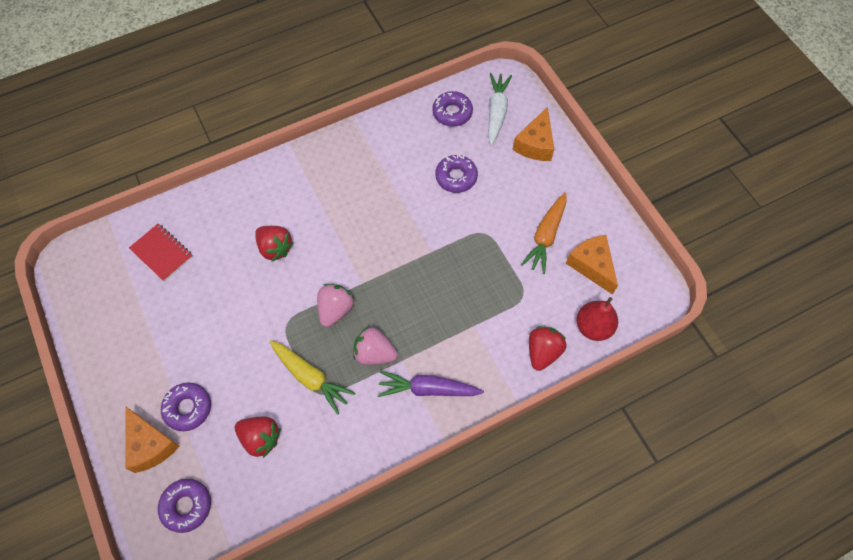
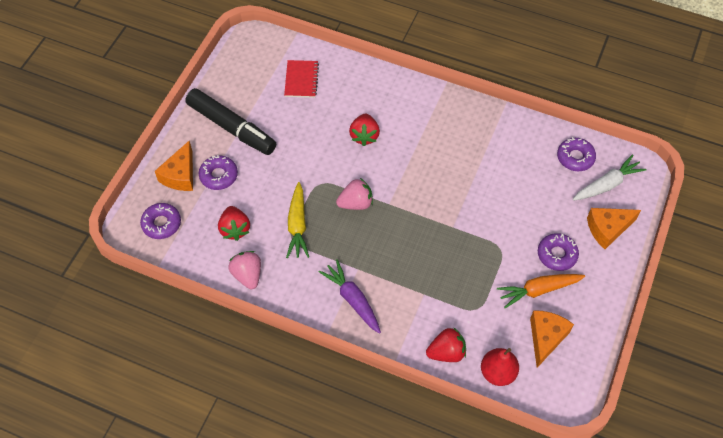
camera: 50 degrees right, 5 degrees down
pink strawberry [353,327,398,365] -> pink strawberry moved to [228,251,261,289]
purple donut [435,155,478,193] -> purple donut moved to [538,233,579,271]
none -> black marker [185,88,276,155]

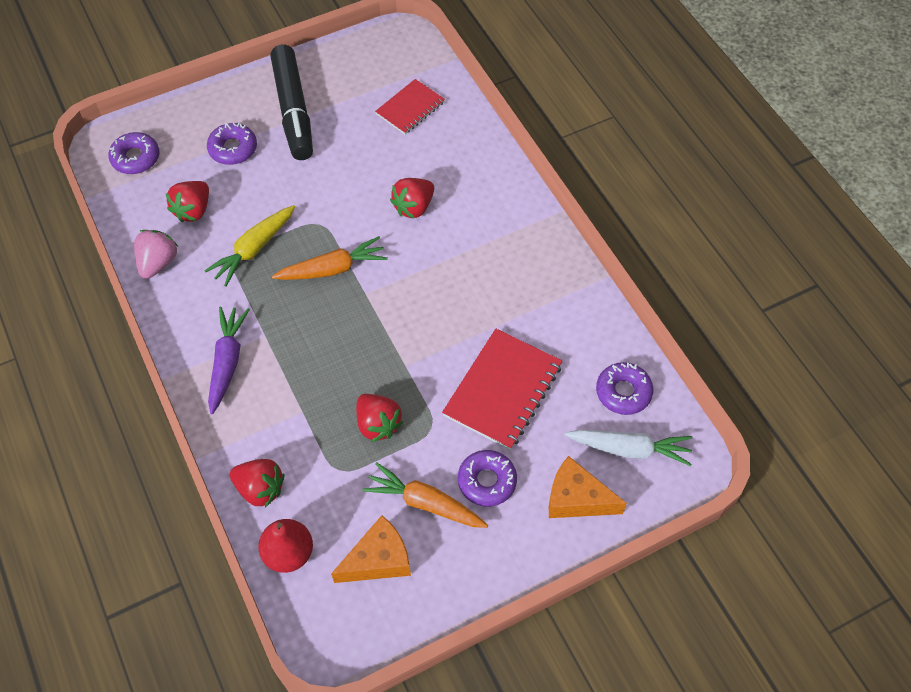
camera: 40 degrees right, 0 degrees up
orange cheese [155,141,193,191] -> none
pink strawberry [336,178,373,210] -> orange carrot [272,236,388,280]
none -> red strawberry [356,394,403,442]
none -> red notebook [442,329,562,450]

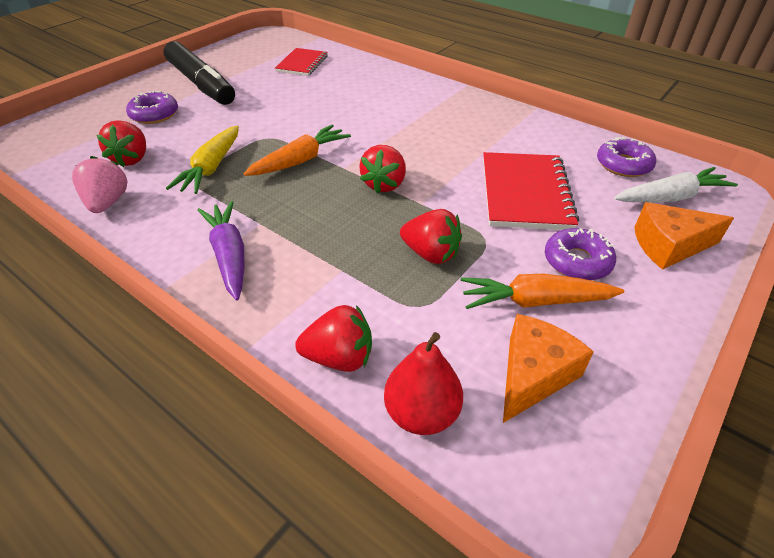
camera: 25 degrees left, 15 degrees down
purple donut [108,132,160,174] -> none
red strawberry [390,178,434,218] -> red strawberry moved to [359,145,406,193]

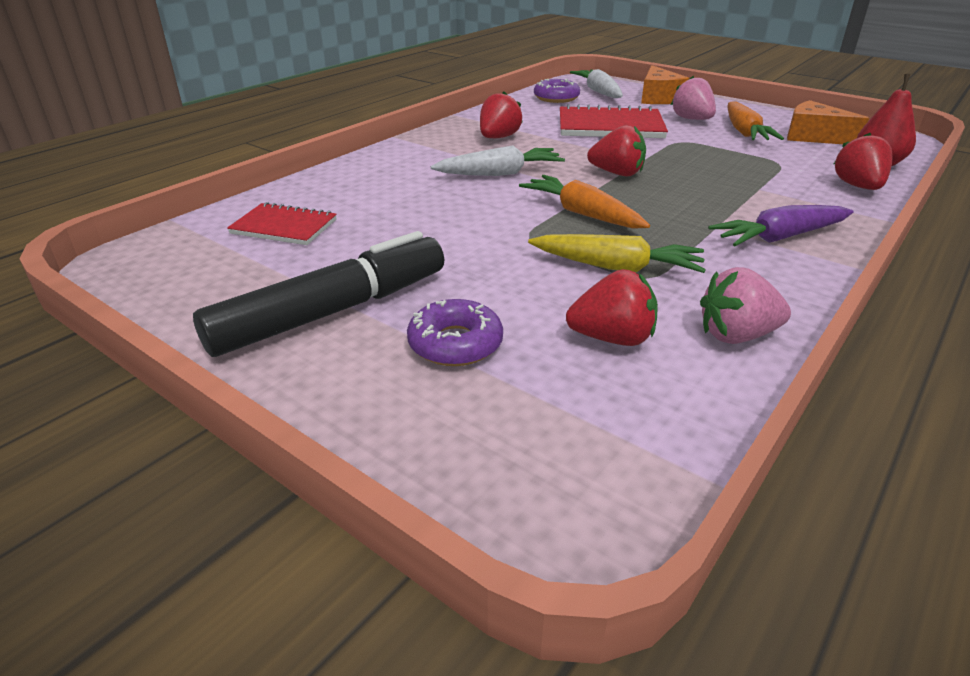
camera: 90 degrees left, 10 degrees down
red strawberry [400,209,462,264] -> red strawberry moved to [480,91,523,138]
purple donut [545,228,616,280] -> pink strawberry [671,76,716,120]
none -> white carrot [431,145,565,176]

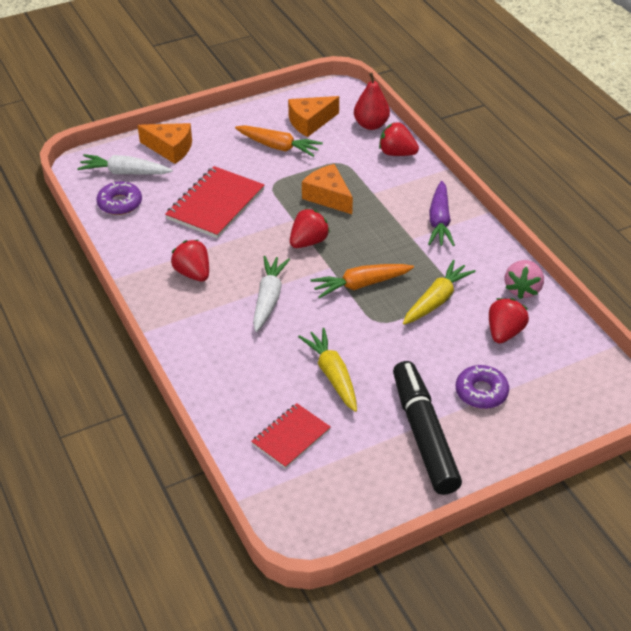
camera: 65 degrees left, 10 degrees up
pink strawberry [671,76,716,120] -> none
none -> yellow carrot [298,328,357,412]
none -> orange cheese [302,164,353,214]

